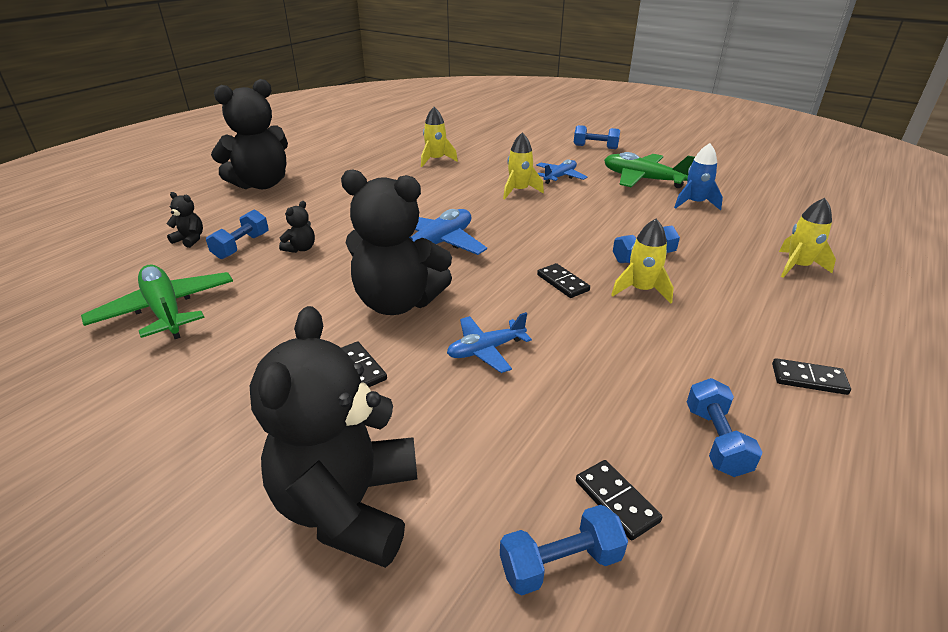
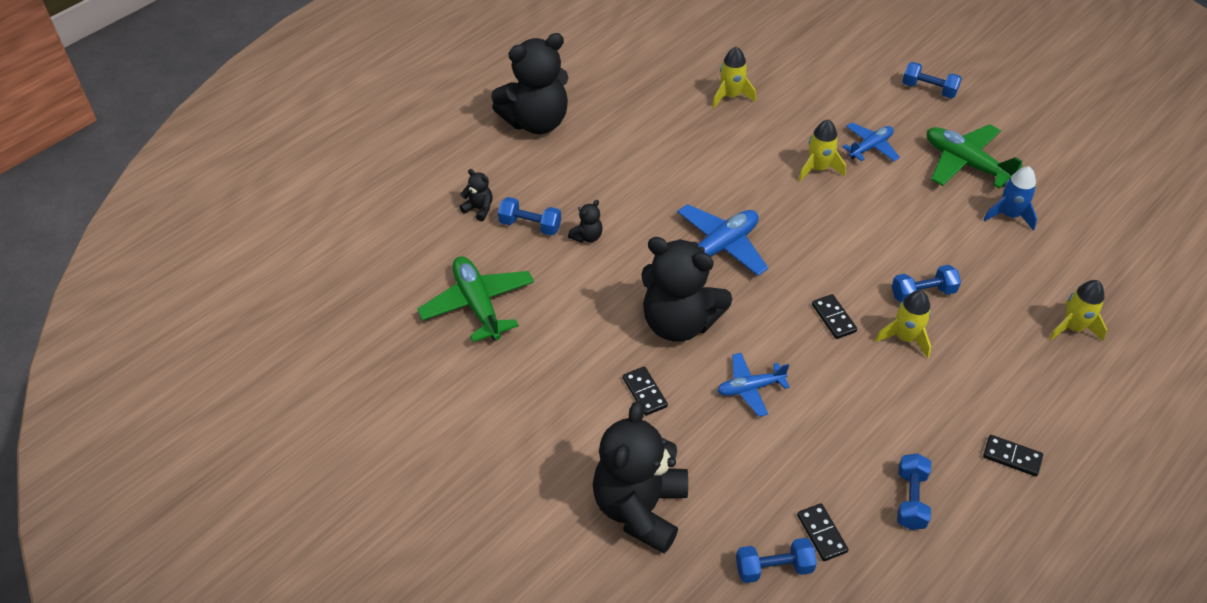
camera: 10 degrees right, 15 degrees up
blue dumbbell [206,210,269,259] -> blue dumbbell turned 75 degrees clockwise [498,197,561,235]

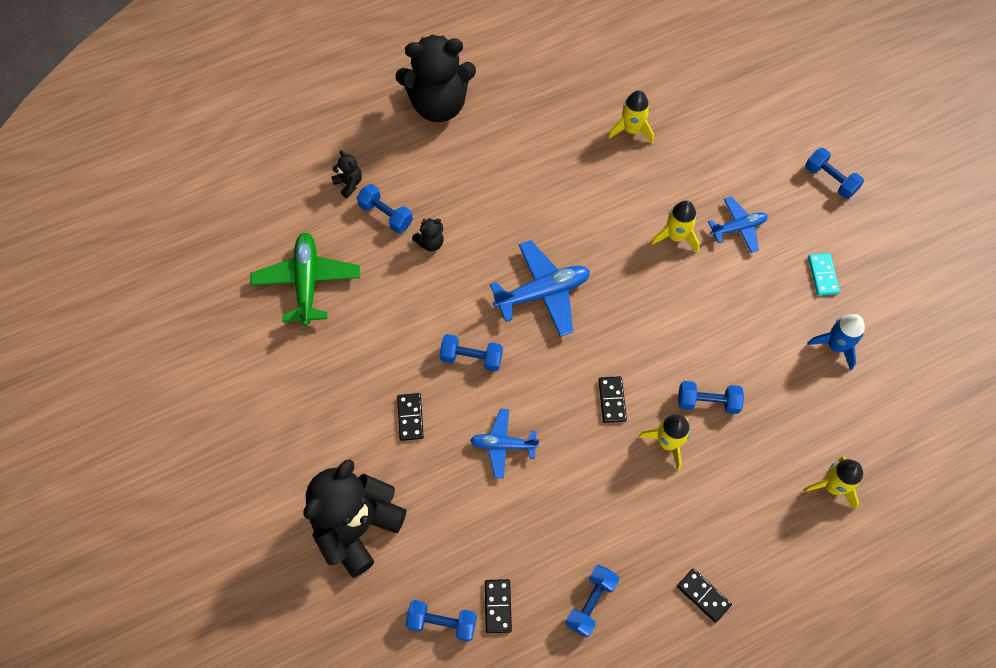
camera: 20 degrees right, 15 degrees up
black teddy bear [642,237,732,342] -> blue dumbbell [440,334,503,372]
green plane [927,124,1023,189] -> turquoise domino [808,253,840,296]

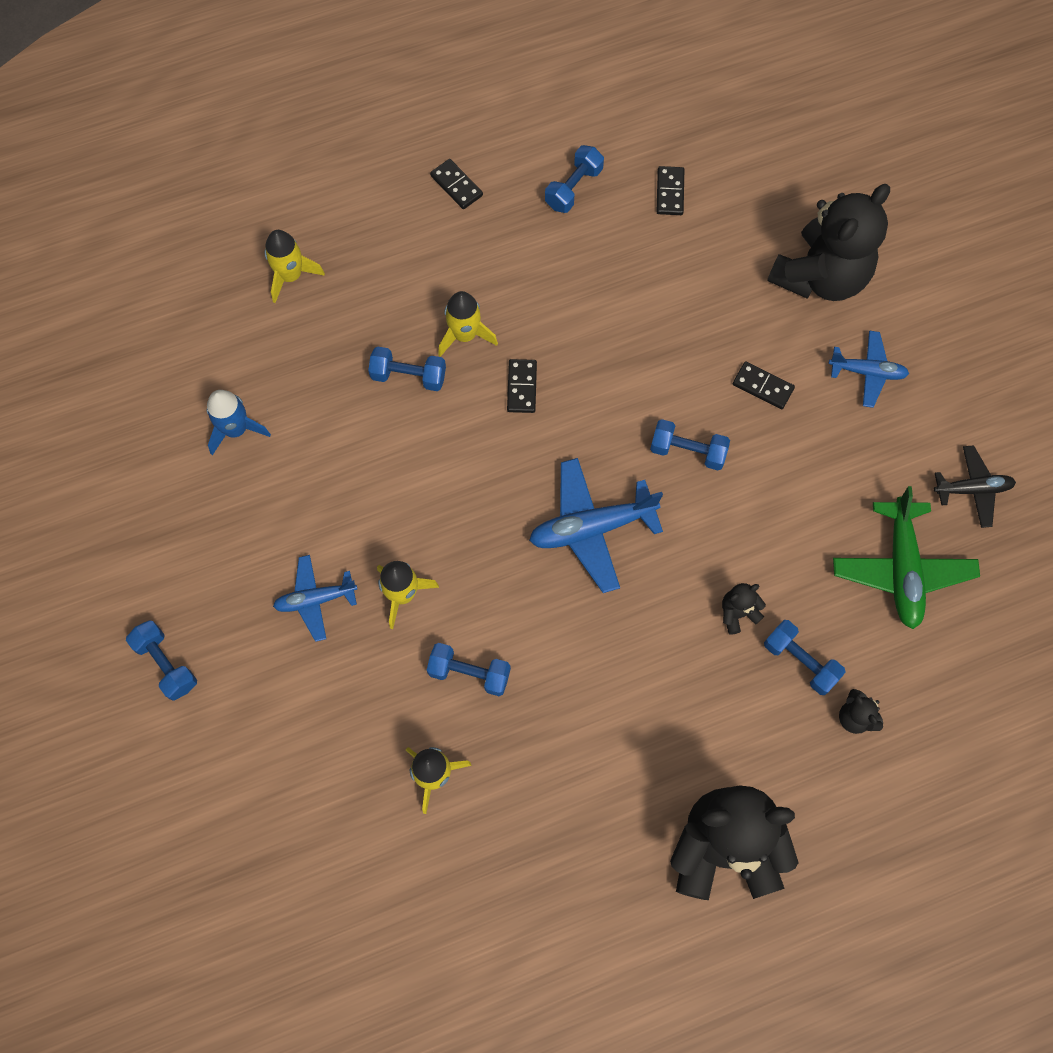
camera: 175 degrees left, 5 degrees up
black domino [397,393,424,441] -> black domino turned 60 degrees counterclockwise [733,361,795,409]
blue dumbbell [406,600,477,642] -> blue dumbbell moved to [427,643,511,696]
blue plane [470,409,539,479] -> blue plane moved to [829,331,909,408]
turquoise domino [808,253,840,296] -> none
none -> black plane [934,445,1016,528]

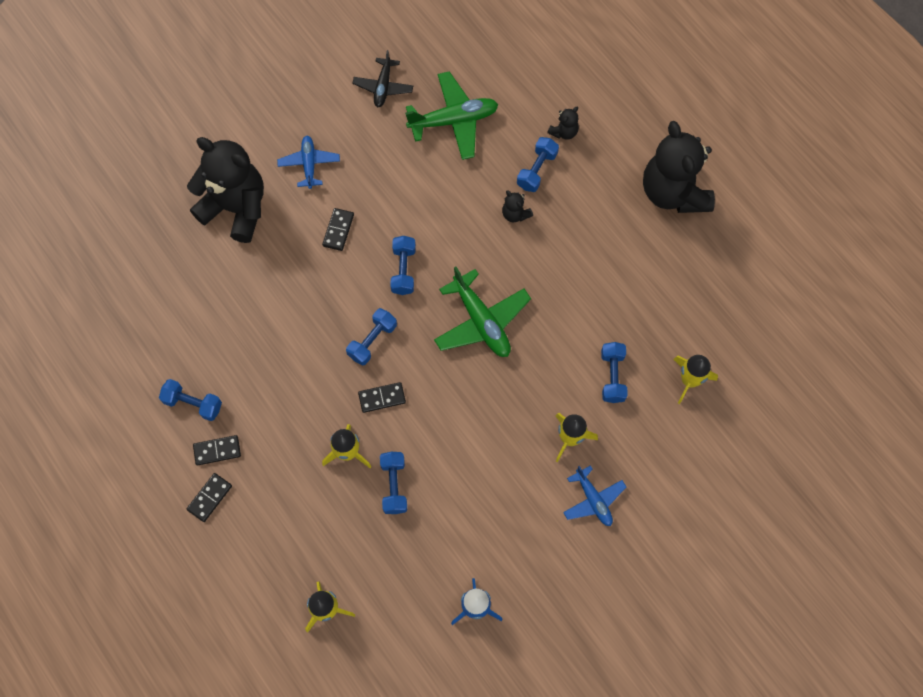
camera: 105 degrees left, 0 degrees up
blue dumbbell [126,620,197,701] -> blue dumbbell moved to [346,308,397,366]
blue plane [529,458,663,593] -> green plane [434,267,531,357]
black domino [656,166,684,215] -> black domino moved to [193,435,241,466]
black plane [934,445,1016,528] -> black plane turned 150 degrees counterclockwise [352,50,413,107]

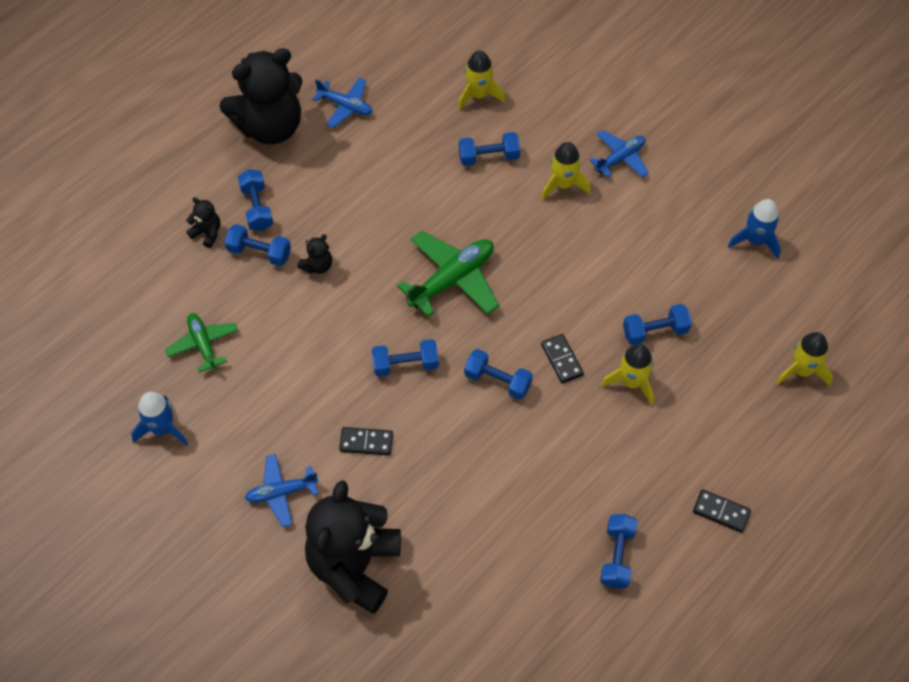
camera: 100 degrees left, 10 degrees down
black domino [193,435,241,466] -> none
black plane [352,50,413,107] -> blue rocket [131,392,188,446]
green plane [405,71,498,160] -> green plane [165,313,238,372], size x0.62
none -> blue dumbbell [238,169,273,231]
none -> blue plane [313,78,372,128]

